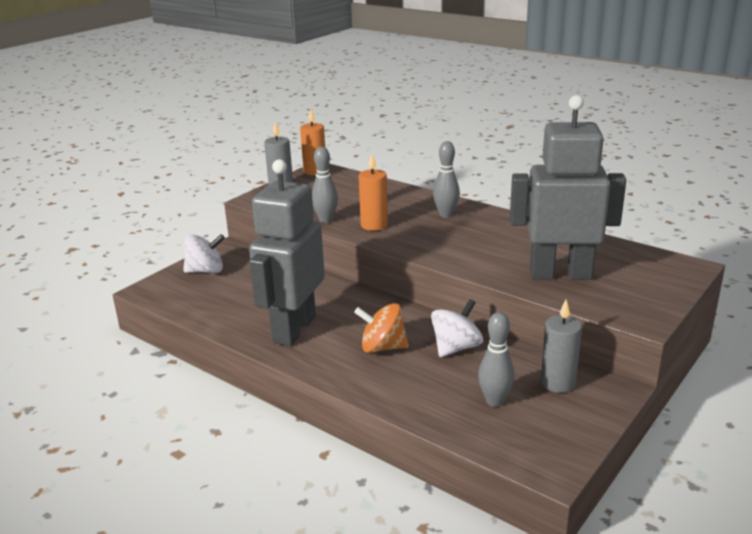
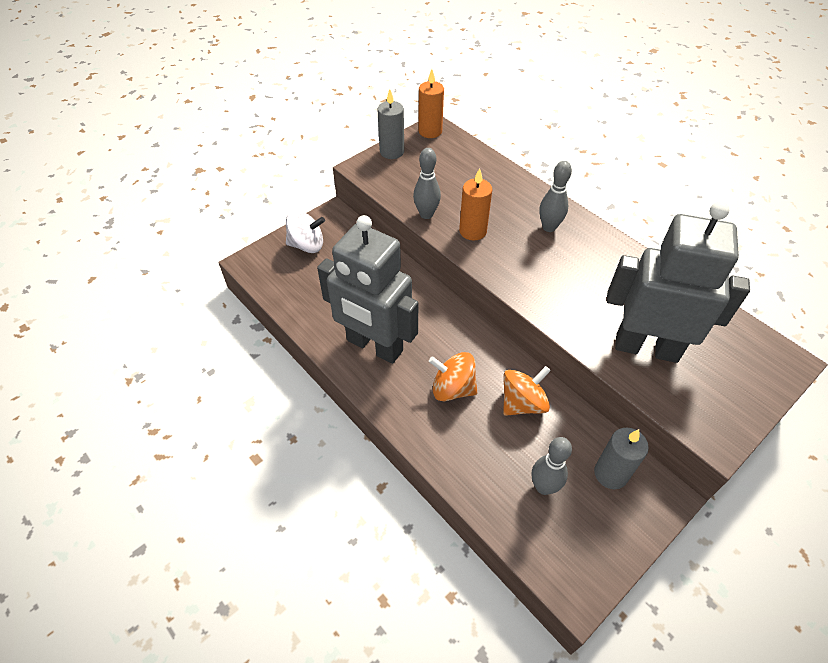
camera: 10 degrees right, 25 degrees up
grey robot [249,159,325,346] -> grey robot turned 90 degrees counterclockwise [317,215,418,364]
white spinning top [431,299,483,357] -> orange spinning top [503,366,551,416]

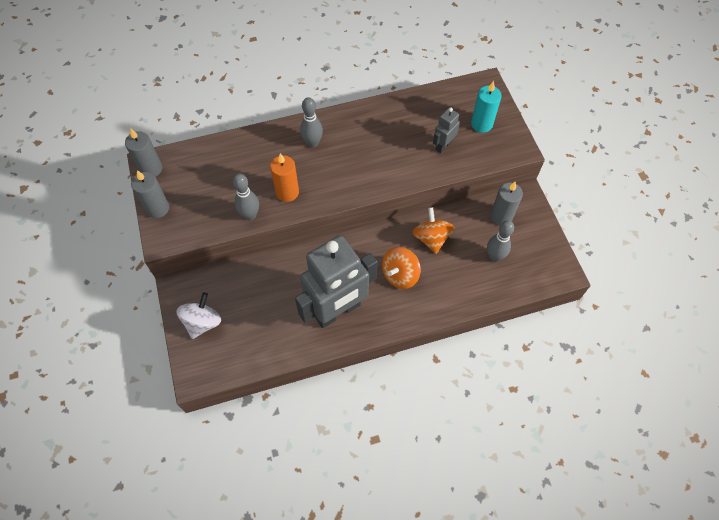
camera: 65 degrees left, 10 degrees up
orange candle [418,69,444,138] -> grey candle [125,128,162,177]
grey robot [607,202,750,363] -> grey robot [433,107,460,153], size x0.43
none -> turquoise candle [471,81,502,133]

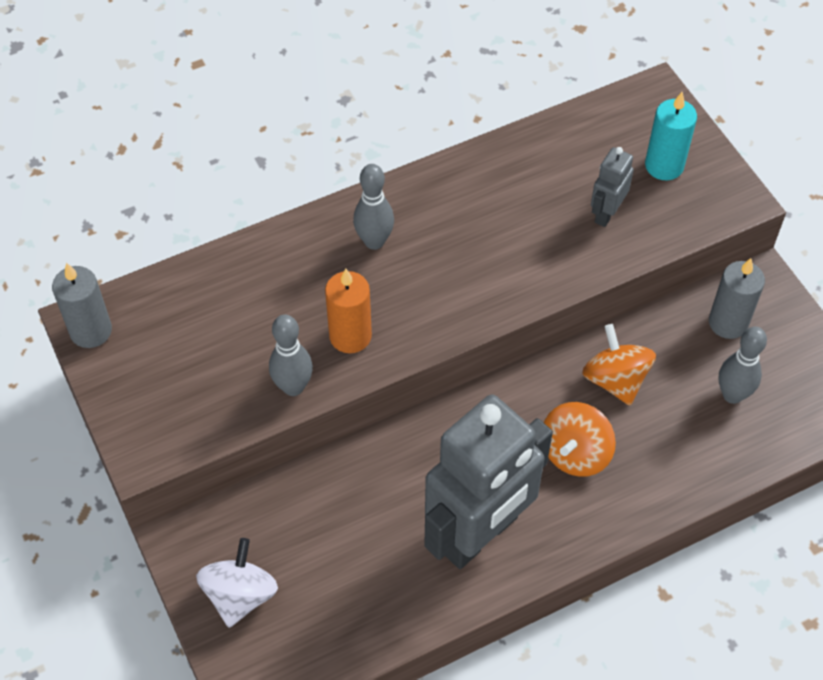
camera: 10 degrees left, 5 degrees down
grey candle [131,170,169,218] -> none

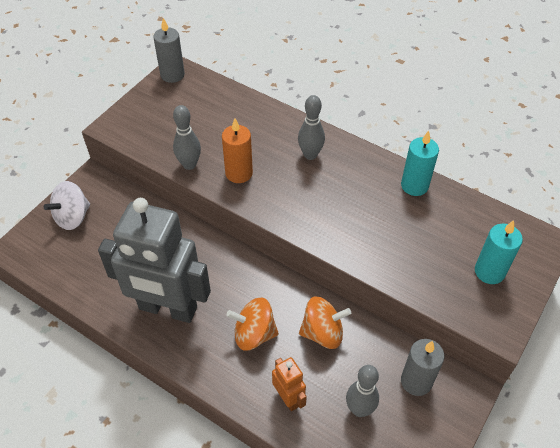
camera: 60 degrees right, 5 degrees down
white spinning top [196,538,278,628] -> white spinning top turned 150 degrees clockwise [44,181,90,230]
orange spinning top [582,324,656,406] -> orange spinning top turned 45 degrees clockwise [299,296,351,349]
grey robot [591,147,634,227] -> none
none -> orange robot [272,357,307,411]
none -> turquoise candle [401,130,439,196]

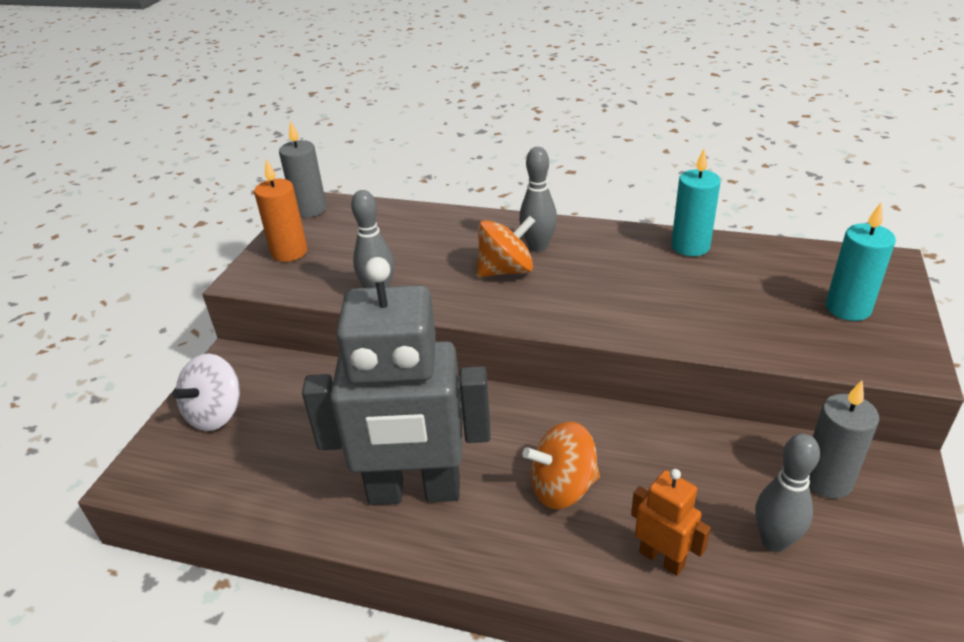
camera: 15 degrees left, 15 degrees down
orange candle [222,118,253,183] -> orange candle moved to [254,159,307,262]
orange spinning top [299,296,351,349] -> orange spinning top moved to [477,216,536,277]

